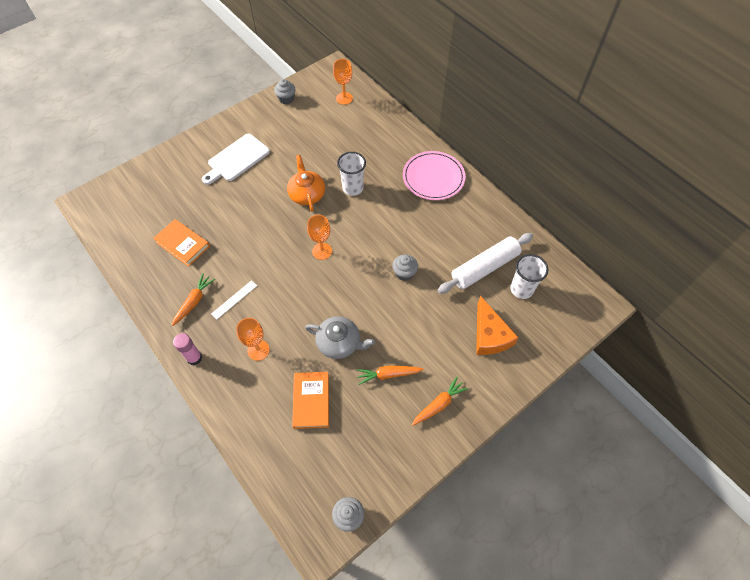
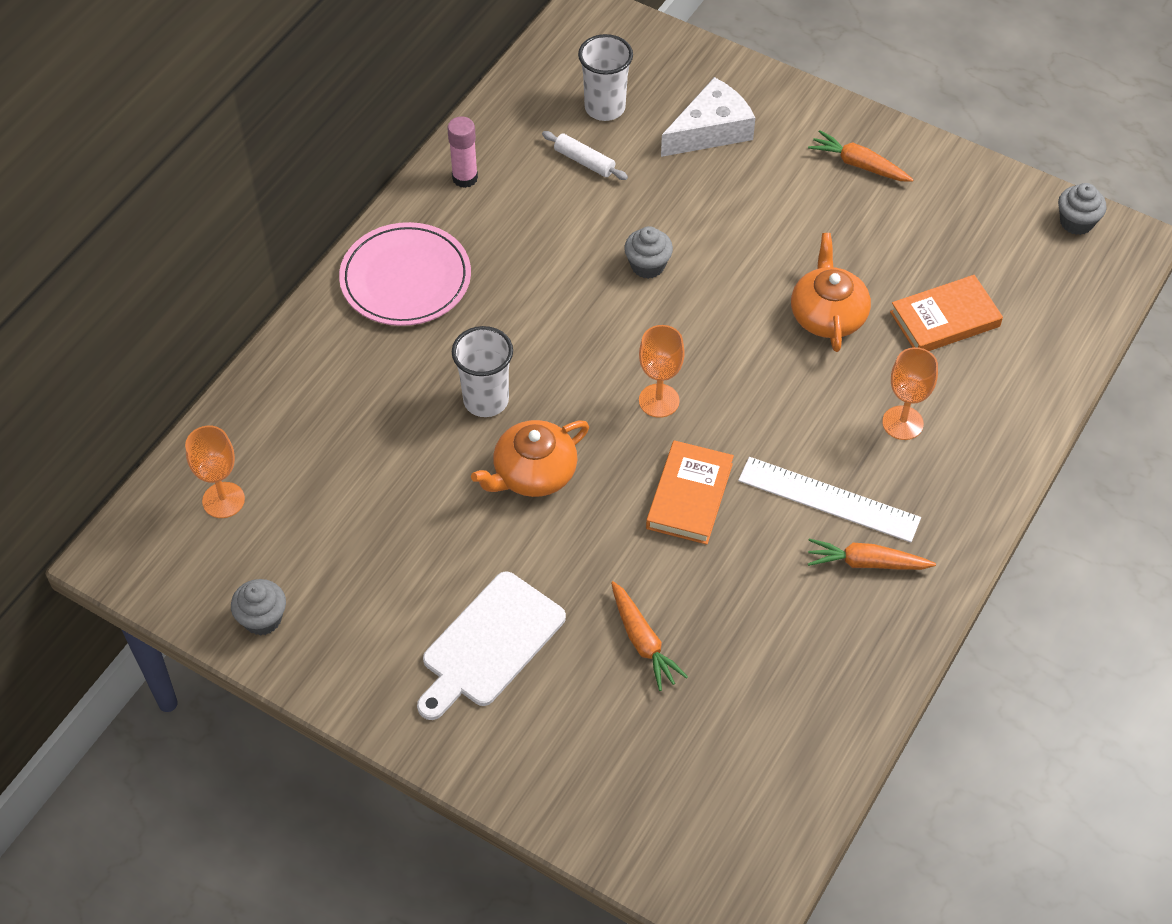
camera: 110 degrees left, 5 degrees down
orange book [153,219,210,267] -> orange book moved to [646,440,734,545]
pink glue stick [173,333,202,365] -> pink glue stick moved to [447,116,478,188]
white cutting board [202,134,270,185] -> white cutting board turned 105 degrees clockwise [417,571,566,720]
white ruler [211,280,257,320] -> white ruler [738,457,921,543], size x1.73
grey teapot [305,316,375,359] -> orange teapot [791,233,871,352]
orange carrot [357,365,424,385] -> orange carrot moved to [611,581,688,691]
white rolling pin [438,233,533,294] -> white rolling pin [542,131,628,180], size x0.48
orange cheese [476,296,519,355] -> white cheese [661,77,755,157]

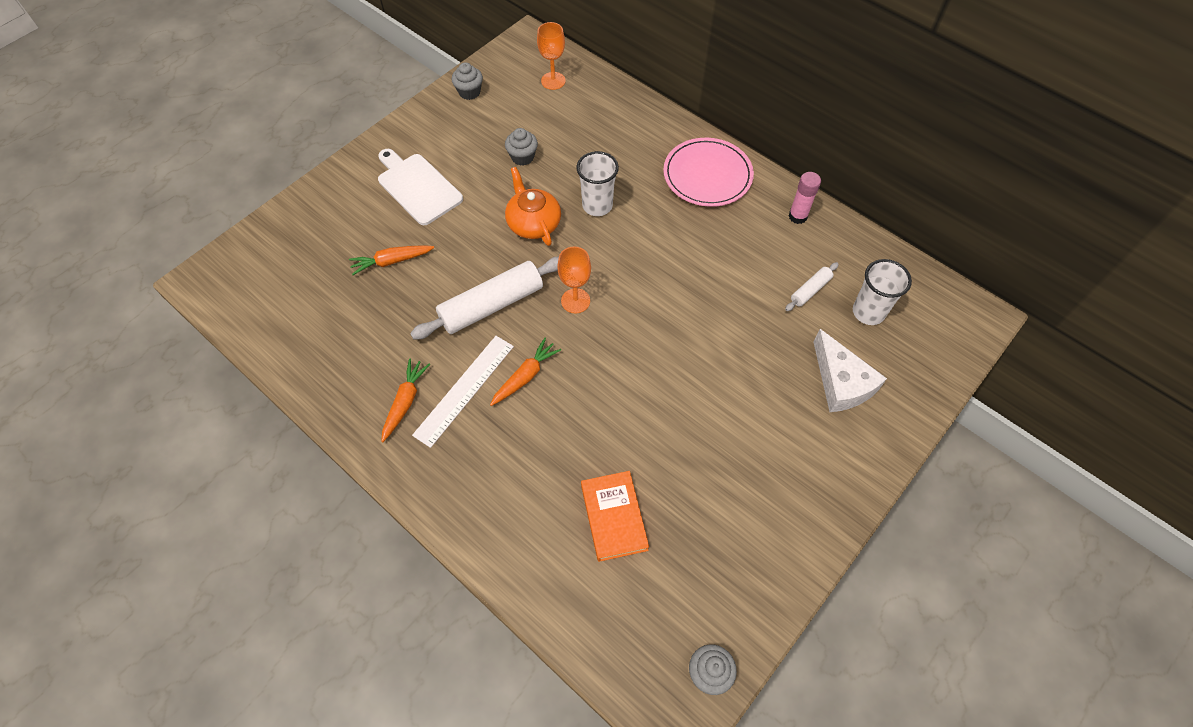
camera: 100 degrees right, 5 degrees up
grey cupcake [624,226,673,279] -> grey cupcake moved to [505,128,538,166]
orange book [646,440,734,545] -> white rolling pin [410,257,559,339]
orange teapot [791,233,871,352] -> none
orange carrot [808,130,914,182] -> orange carrot moved to [490,338,561,406]
orange goblet [882,347,938,440] -> none

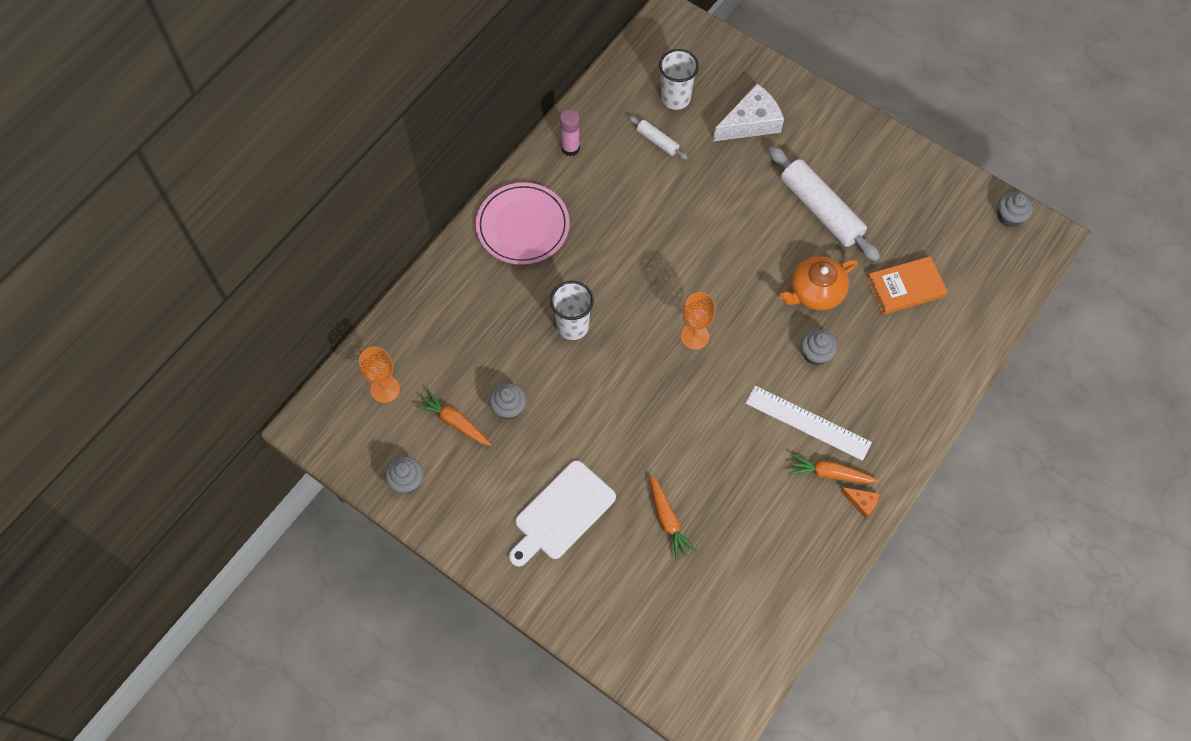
camera: 95 degrees left, 5 degrees up
white rolling pin [410,257,559,339] -> white rolling pin moved to [769,146,880,261]
orange carrot [490,338,561,406] -> orange carrot moved to [415,390,491,446]
orange teapot [505,167,561,246] -> orange teapot moved to [779,256,857,310]
none -> grey cupcake [801,329,837,366]
none -> orange cheese [841,487,879,519]

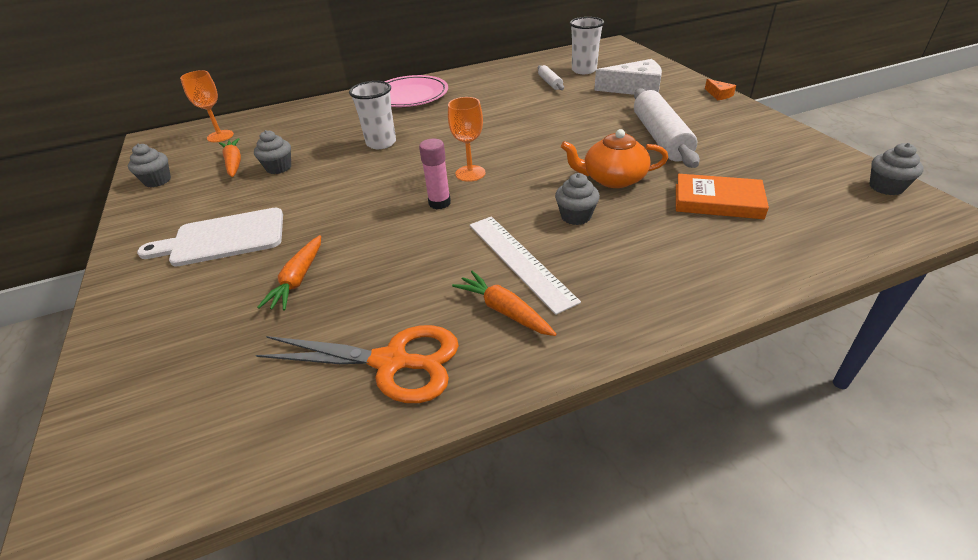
camera: 35 degrees right, 25 degrees down
pink glue stick [560,109,580,156] -> pink glue stick moved to [419,139,451,209]
orange cheese [841,487,879,519] -> orange cheese moved to [705,79,736,100]
none -> orange scissors [256,325,459,403]

